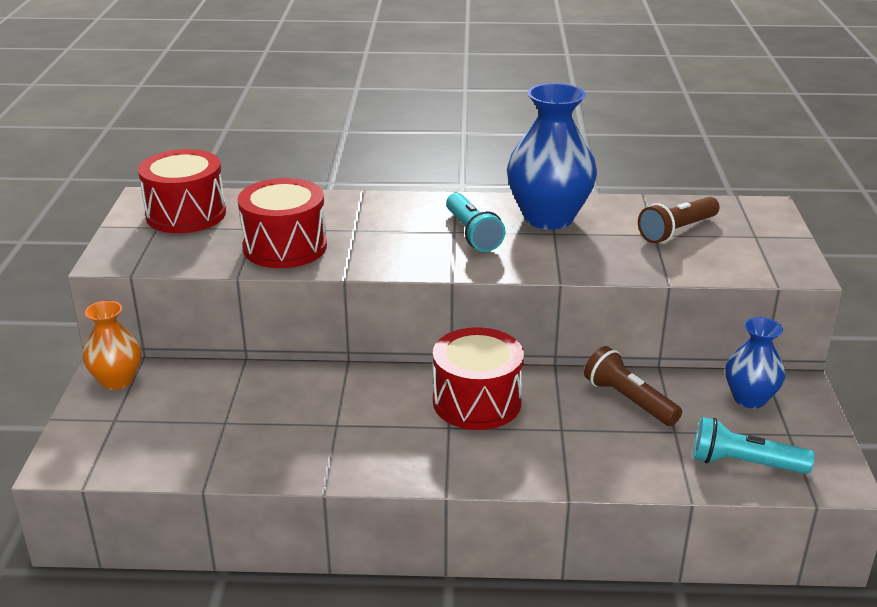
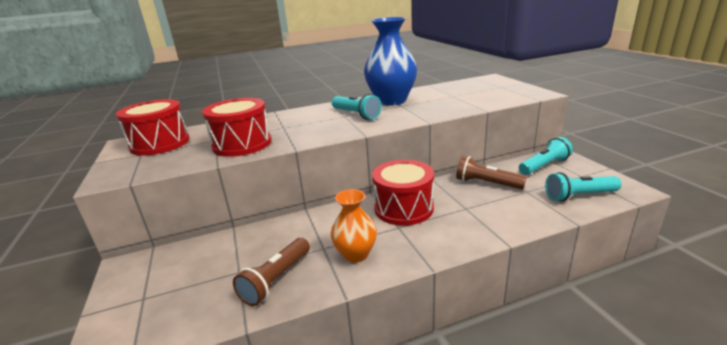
camera: 20 degrees left, 5 degrees down
orange vase [83,301,141,390] -> orange vase moved to [331,189,377,263]
brown flashlight [638,197,720,243] -> brown flashlight moved to [233,238,310,306]
blue vase [725,317,785,408] -> turquoise flashlight [519,137,573,175]

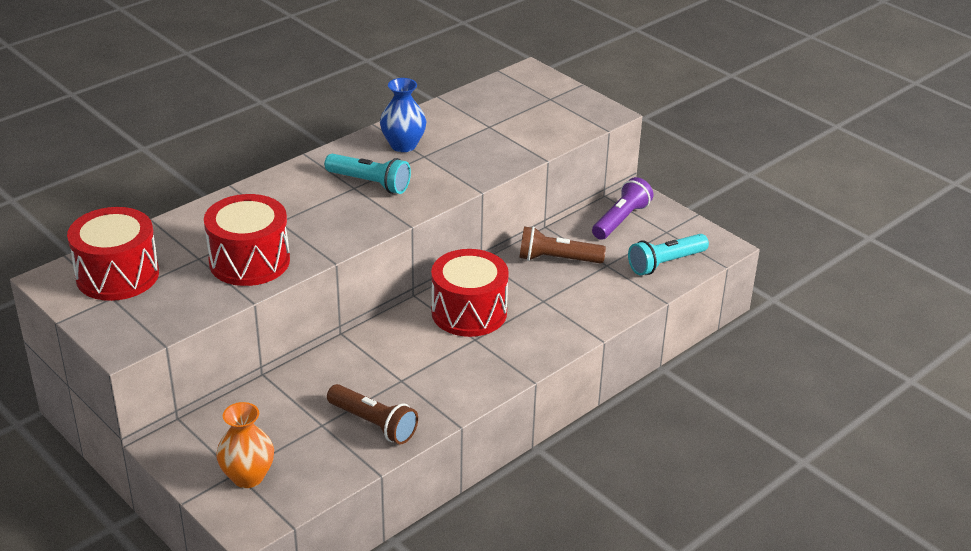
camera: 25 degrees left, 10 degrees up
brown flashlight [233,238,310,306] -> brown flashlight turned 60 degrees counterclockwise [327,384,418,444]
orange vase [331,189,377,263] -> orange vase moved to [216,402,274,488]
blue vase [364,17,417,106] -> blue vase [380,78,426,152], size x0.59
turquoise flashlight [519,137,573,175] -> purple flashlight [592,177,653,240]

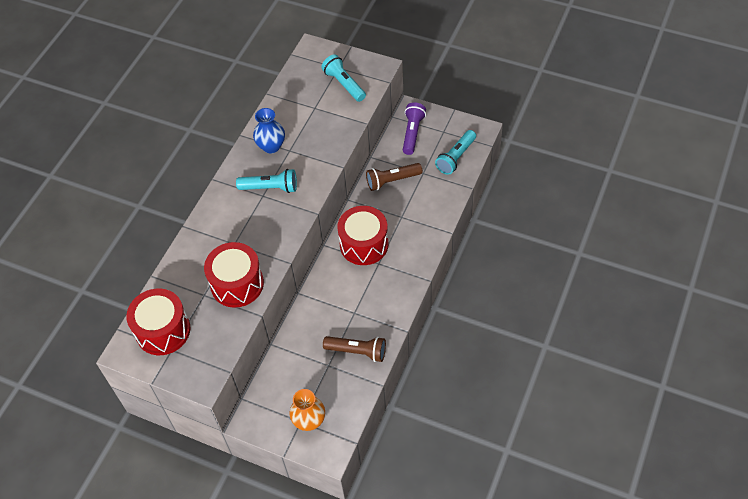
camera: 20 degrees left, 20 degrees up
none -> turquoise flashlight [321,54,366,102]

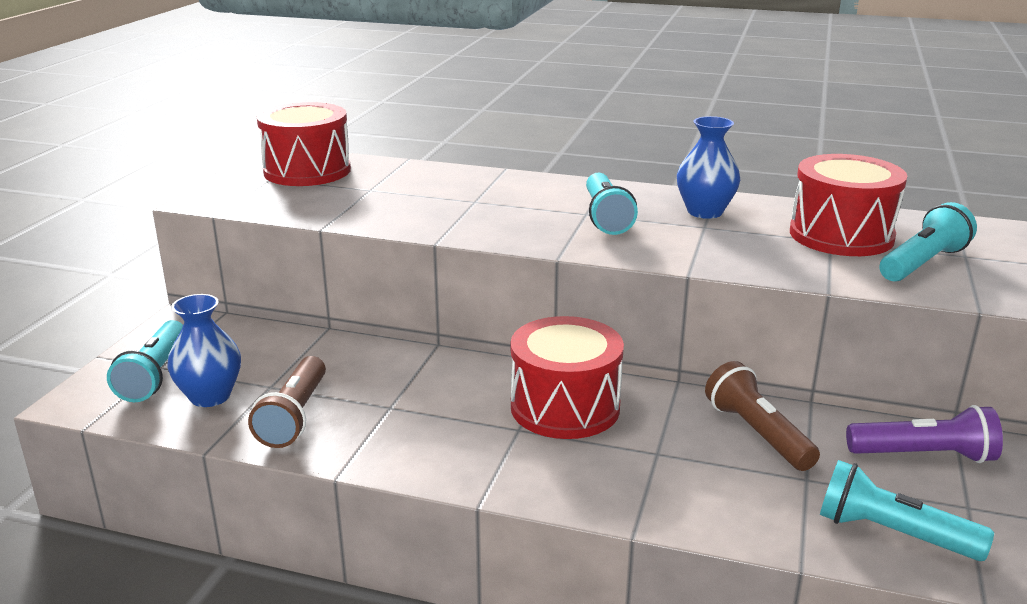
camera: 80 degrees right, 30 degrees down
red drum [204,242,264,308] -> red drum moved to [790,154,907,256]
orange vase [290,389,325,431] -> turquoise flashlight [107,320,183,402]
none -> blue vase [167,294,241,407]

